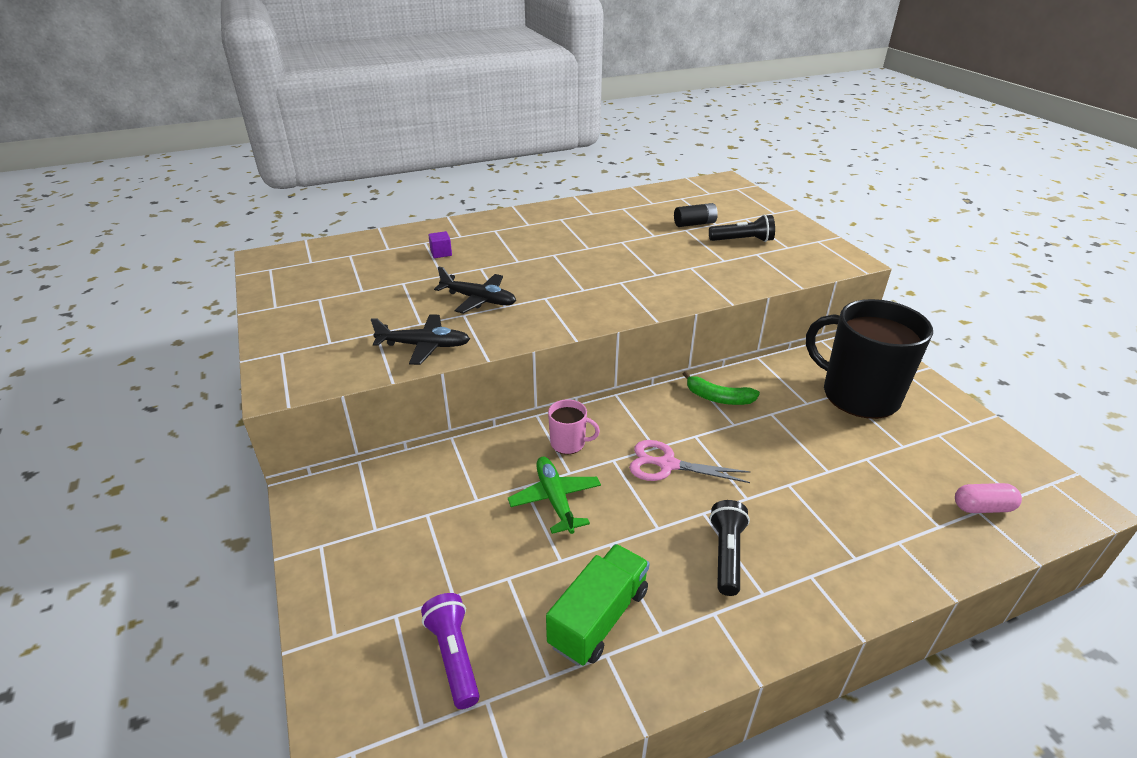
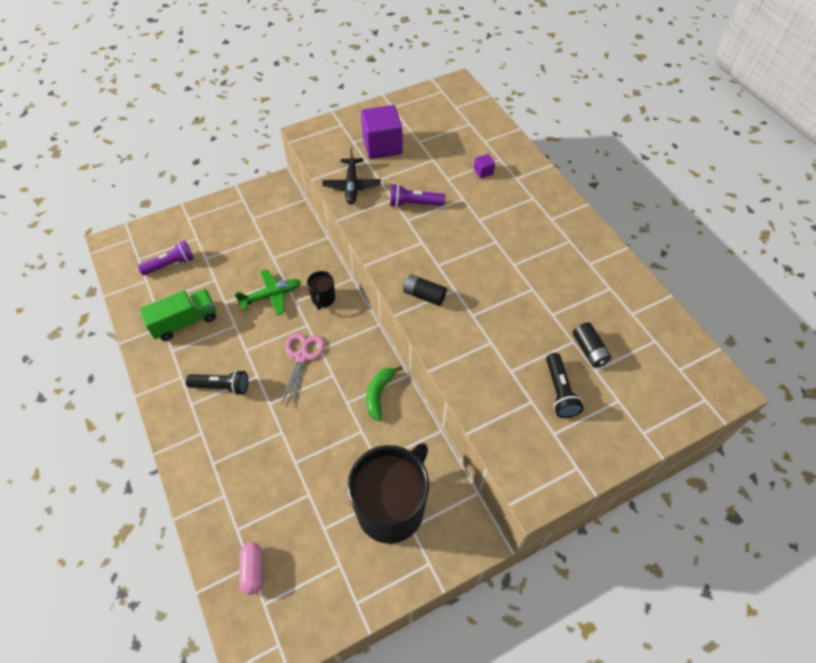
camera: 85 degrees right, 20 degrees up
black plane [434,266,516,314] -> purple flashlight [390,184,445,208]
green truck [546,544,650,666] -> green truck turned 60 degrees counterclockwise [139,289,216,341]
pink mug [548,399,600,454] -> black mug [307,271,335,310]
none -> purple cube [361,105,403,159]
none -> black battery [403,274,447,306]

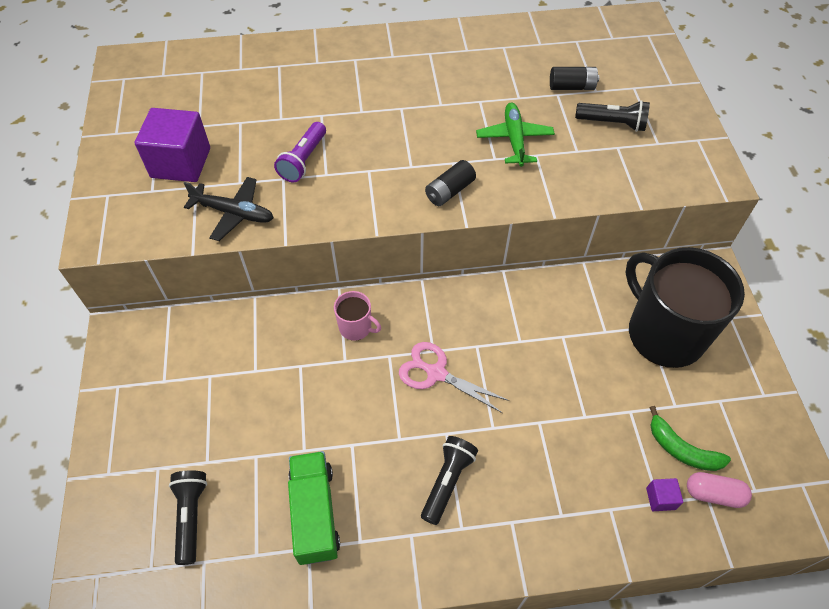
camera: 70 degrees left, 0 degrees up
purple flashlight [138,240,194,275] -> black flashlight [169,470,207,565]
green plane [235,269,301,315] -> green plane moved to [476,102,555,167]
black mug [307,271,335,310] -> pink mug [334,291,381,341]
green banana [366,366,403,421] -> green banana moved to [649,406,731,471]
purple cube [474,154,495,178] -> purple cube moved to [646,478,683,511]

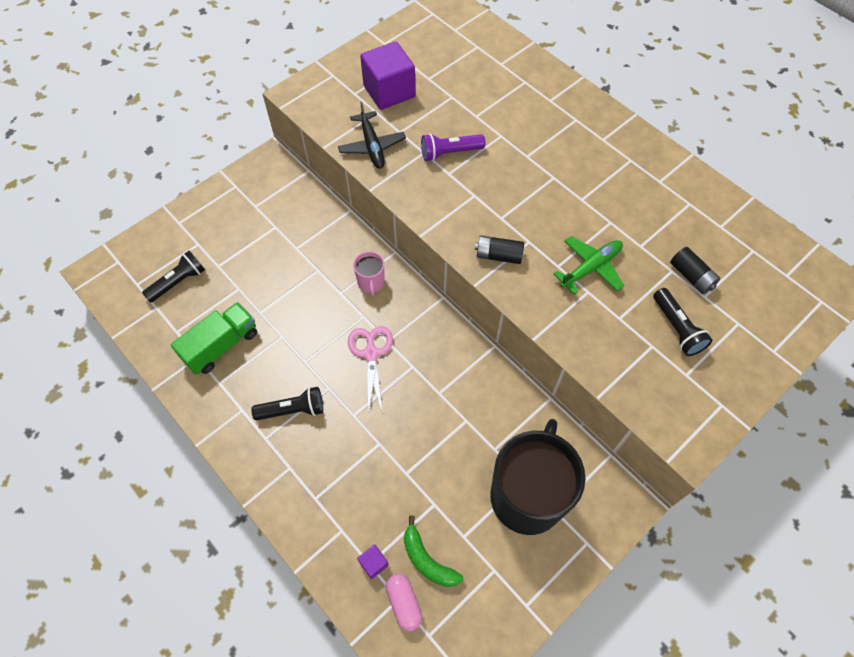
camera: 55 degrees right, 5 degrees up
green banana [649,406,731,471] -> green banana turned 45 degrees counterclockwise [404,515,463,587]

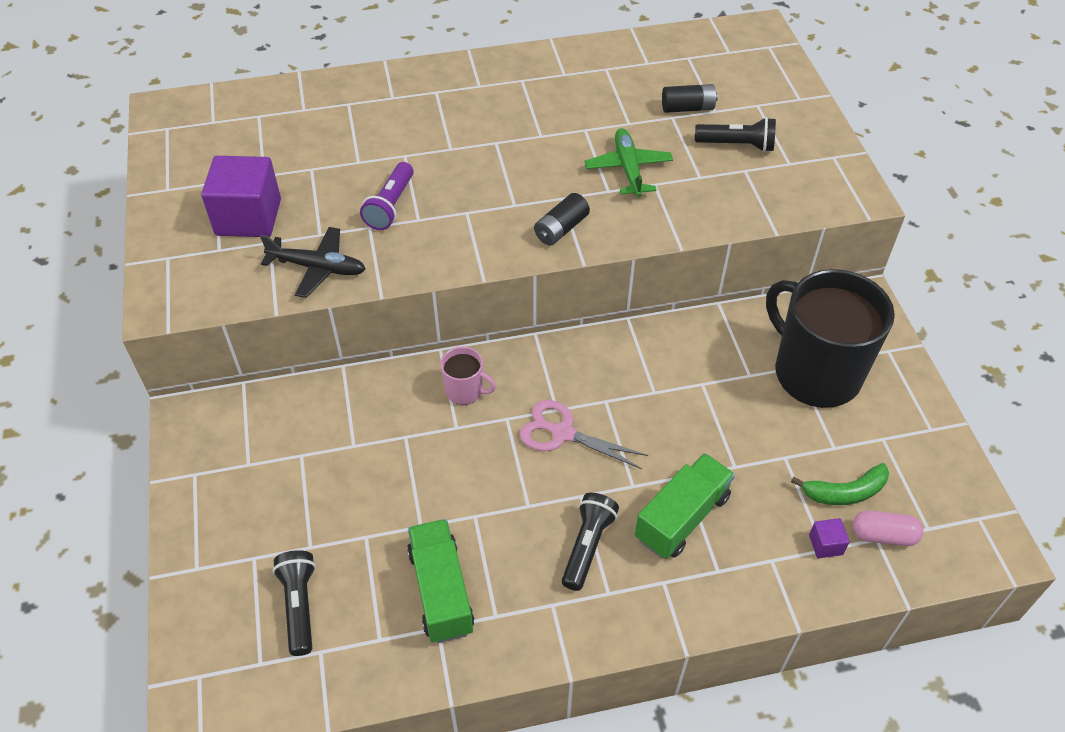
camera: 60 degrees left, 10 degrees down
none -> green truck [635,453,735,559]

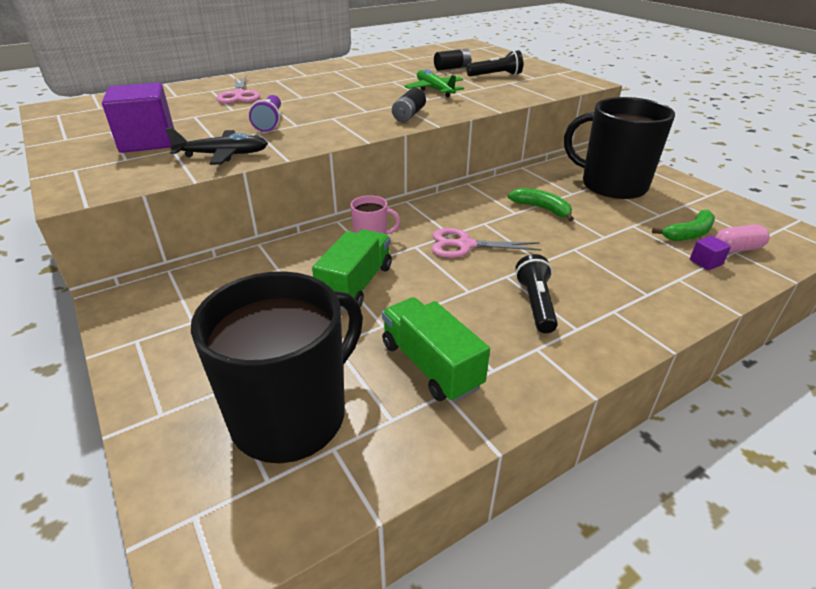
camera: 20 degrees left, 15 degrees down
black flashlight [273,550,316,656] -> black mug [191,271,363,464]
green truck [635,453,735,559] -> green truck moved to [312,229,392,311]
none -> pink scissors [216,76,260,104]
none -> green banana [508,188,574,221]

